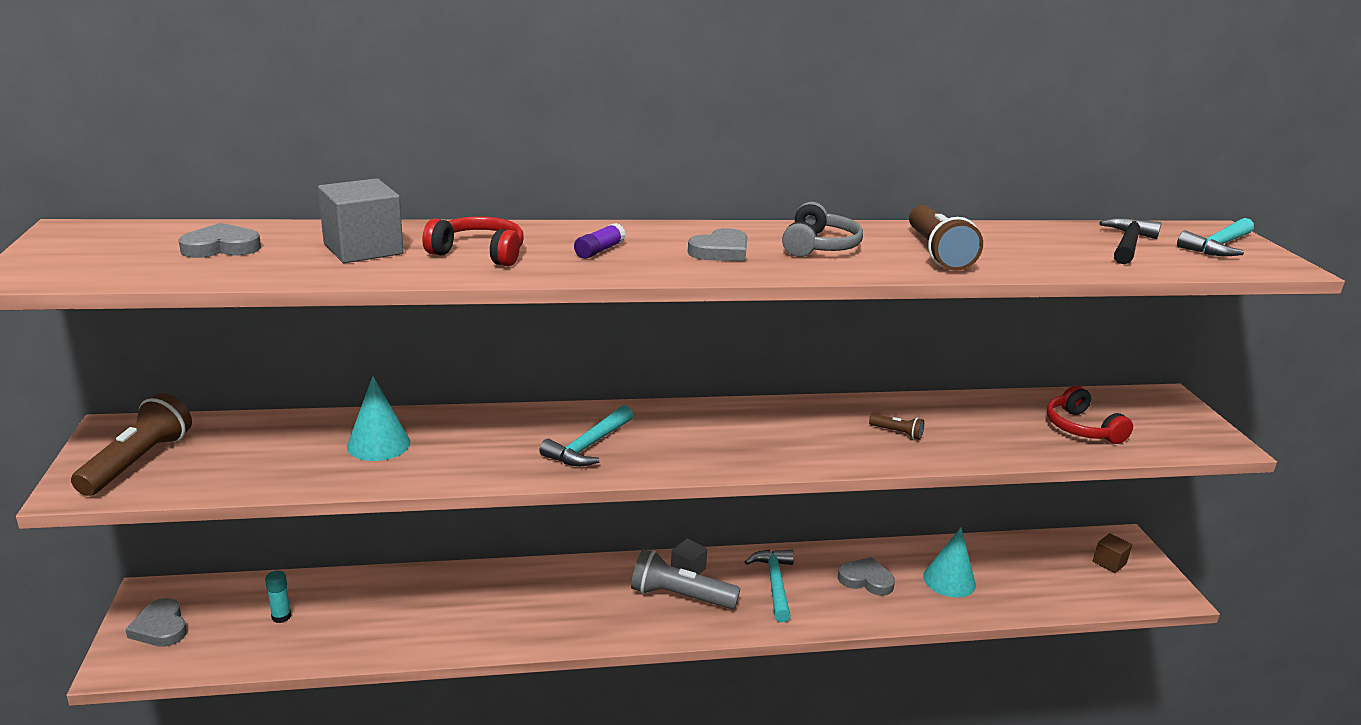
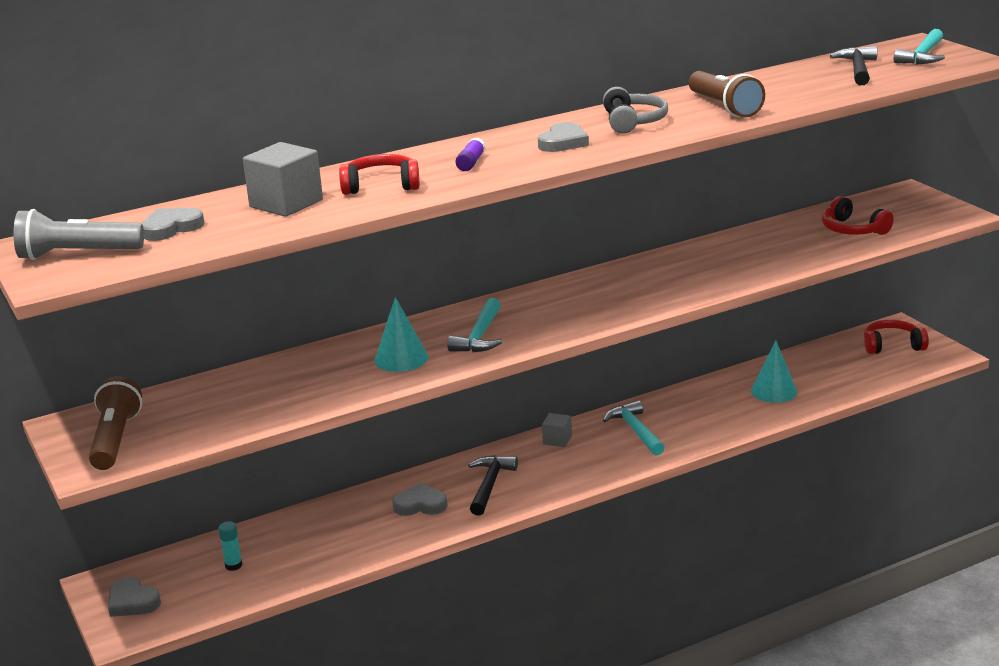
camera: 15 degrees left, 0 degrees up
turquoise cone [347,376,410,461] -> turquoise cone moved to [374,297,428,372]
grey flashlight [631,549,740,609] -> grey flashlight moved to [14,209,144,260]
grey heart [838,557,895,596] -> grey heart moved to [392,483,448,516]
brown flashlight [869,414,924,440] -> none
brown cube [1093,533,1132,573] -> red headphones [864,320,929,354]
none -> black hammer [468,455,518,516]

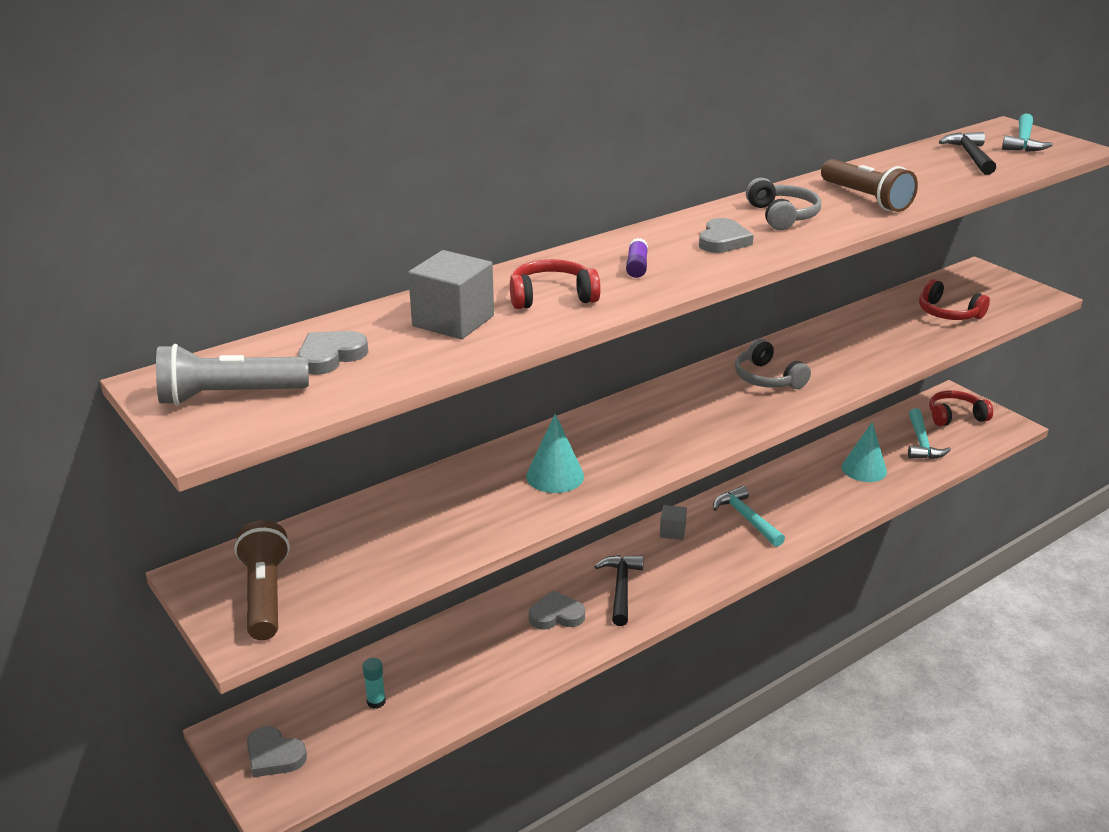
camera: 10 degrees left, 5 degrees up
turquoise hammer [447,298,502,352] -> turquoise hammer moved to [908,408,951,459]
none -> grey headphones [735,339,811,389]

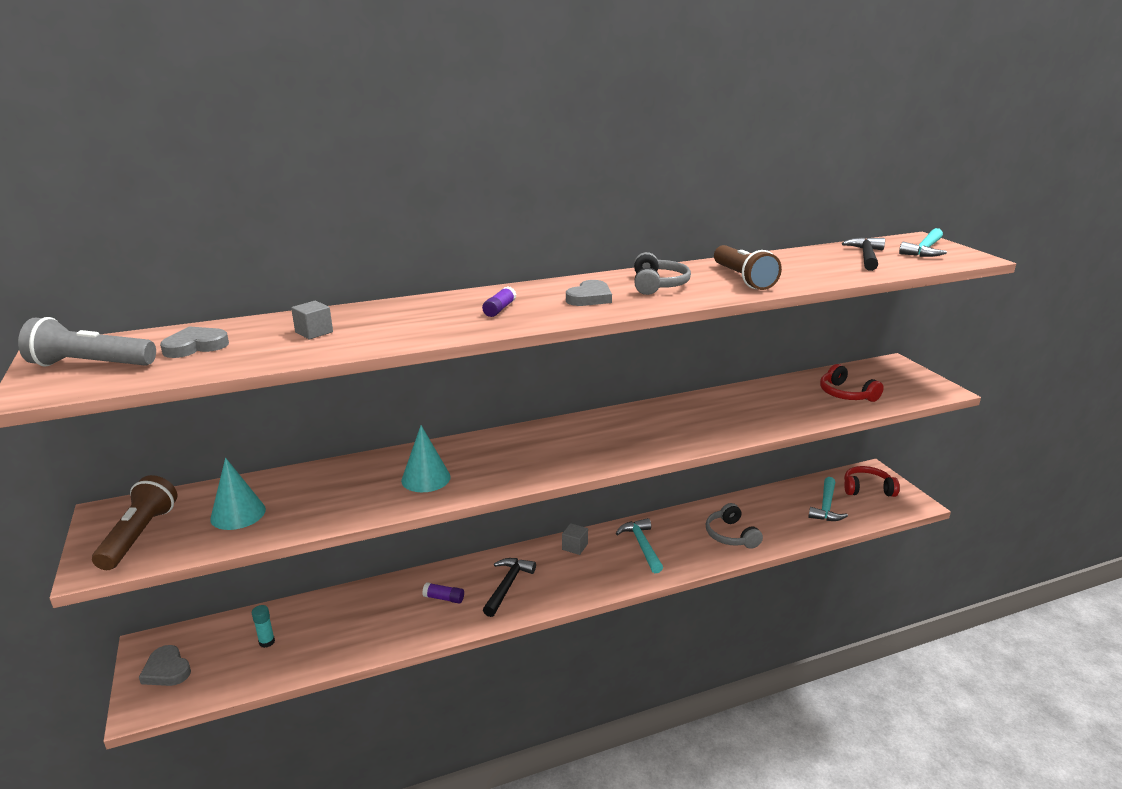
camera: 15 degrees right, 5 degrees down
grey cube [408,250,494,339] -> grey cube [291,301,333,339], size x0.55
red headphones [510,259,601,309] -> none
grey heart [529,591,585,630] -> purple glue stick [422,582,464,604]
grey headphones [735,339,811,389] -> grey headphones moved to [706,503,763,549]
turquoise cone [842,422,887,482] -> turquoise cone moved to [210,458,266,530]

